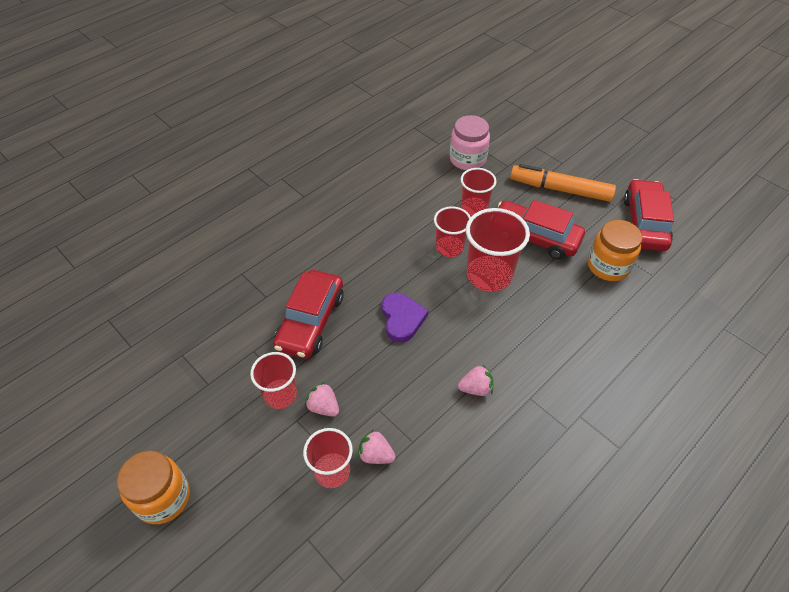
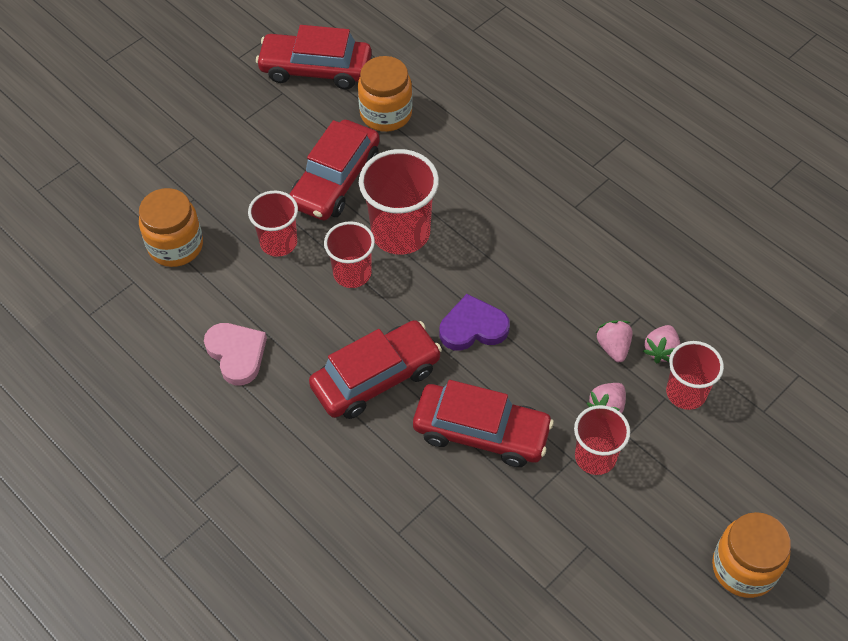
camera: 90 degrees left, 5 degrees up
pink jar [450,115,490,170] -> orange jar [139,188,203,267]
pink strawberry [458,364,493,396] -> pink strawberry moved to [596,320,633,362]
orange marker [510,164,616,202] -> none
none -> pink heart [204,323,267,385]
none -> red car [309,320,442,419]

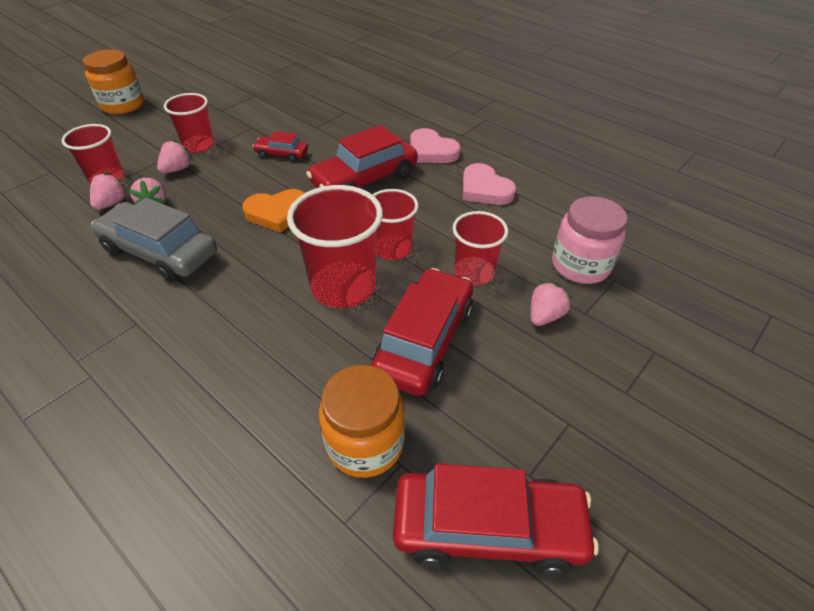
camera: 175 degrees right, 10 degrees down
orange jar [139,188,203,267] -> pink jar [552,196,628,284]
red car [413,380,554,467] -> red car [252,131,308,162], size x0.51
purple heart [440,294,510,351] -> orange heart [242,189,304,233]
none -> grey car [91,198,217,282]
none -> pink heart [410,128,461,163]
none -> pink strawberry [531,281,573,326]

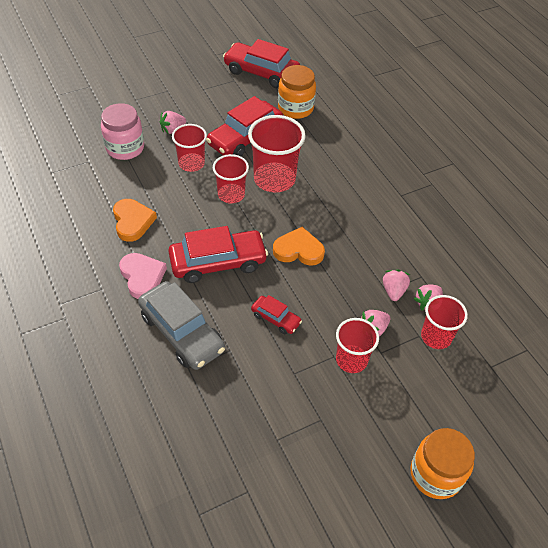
camera: 160 degrees left, 5 degrees up
grey car [91,198,217,282] -> grey car moved to [138,281,225,370]
pink heart [463,163,516,205] -> orange heart [113,199,157,242]

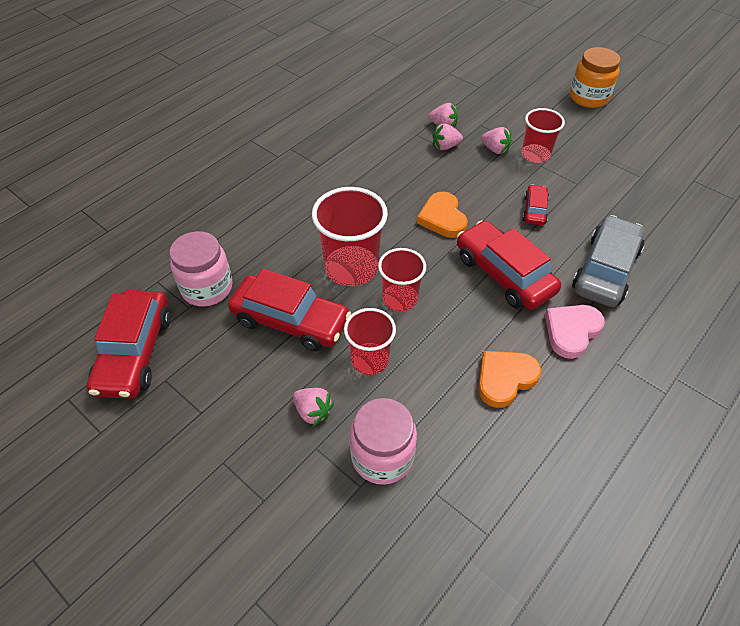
camera: 110 degrees left, 0 degrees up
orange jar [278,65,316,119] -> pink jar [170,231,233,306]
red cup [421,295,468,349] -> none

